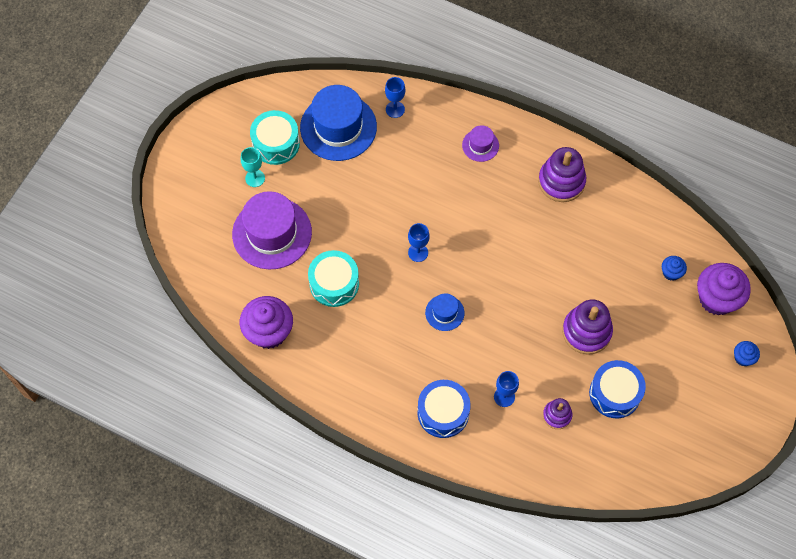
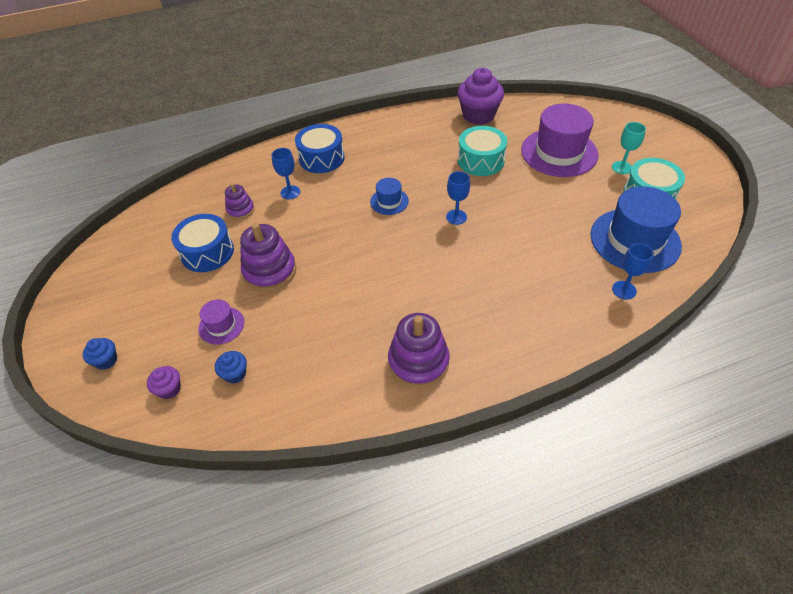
camera: 135 degrees right, 15 degrees down
purple hat [462,125,499,162] -> purple hat moved to [198,299,244,345]
purple cupcake [697,263,751,315] -> purple cupcake [147,366,181,399], size x0.48

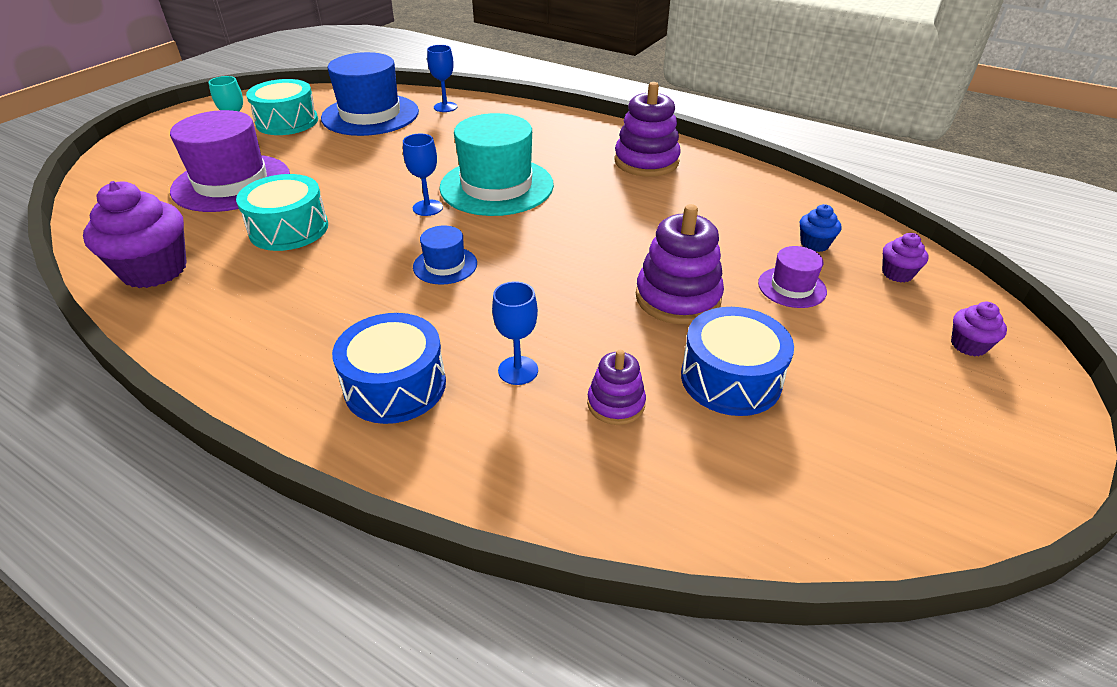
camera: 130 degrees left, 10 degrees down
blue cupcake [83,338,117,370] -> purple cupcake [951,302,1007,356]
none -> turquoise hat [439,113,554,216]

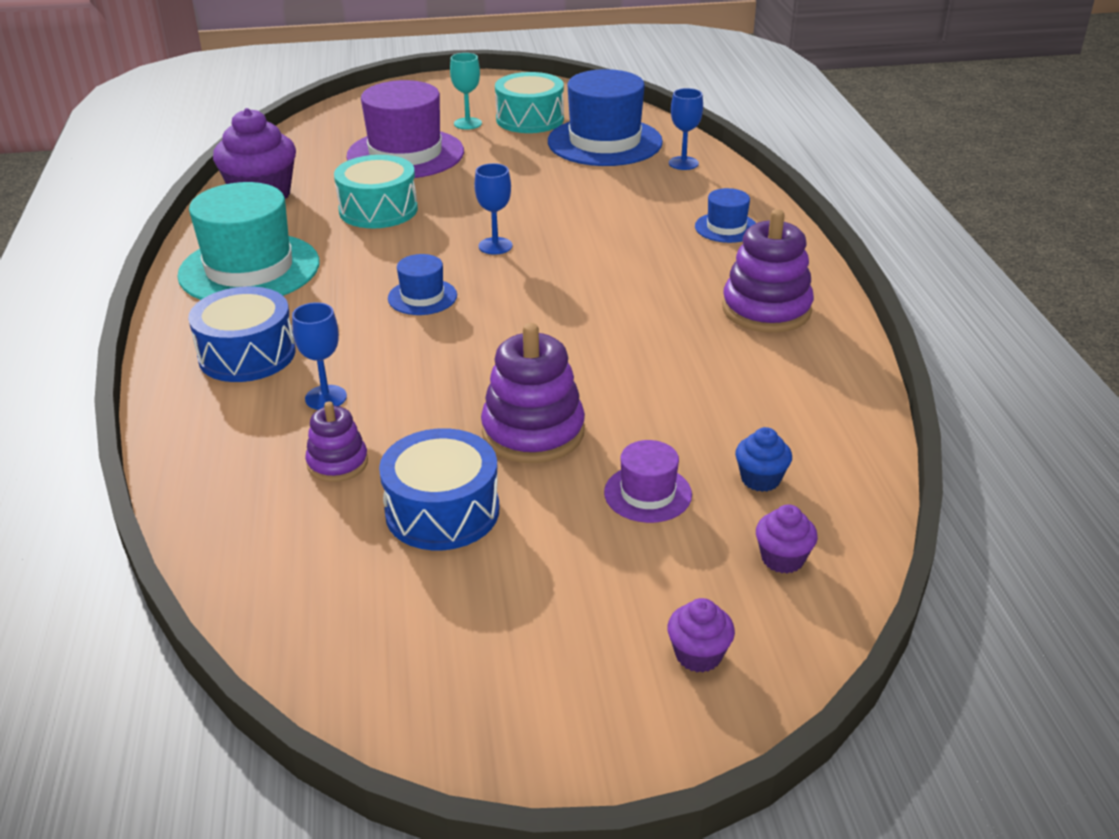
camera: 50 degrees right, 5 degrees down
turquoise hat [439,113,554,216] -> turquoise hat moved to [177,182,319,300]
none -> blue hat [695,188,756,243]

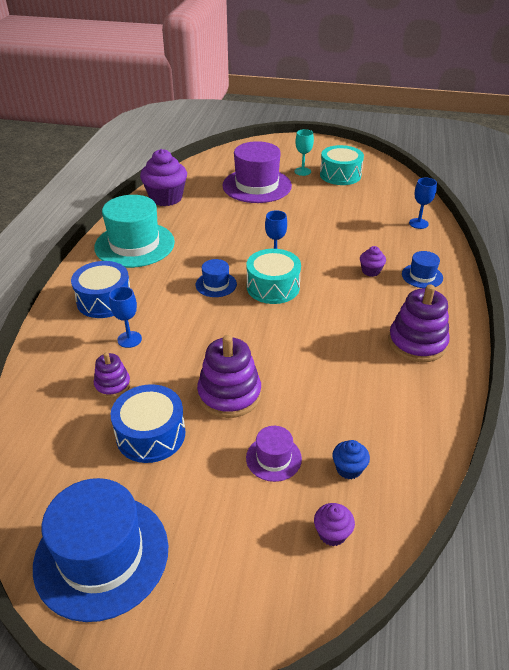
camera: 20 degrees right, 5 degrees up
turquoise drum [334,155,418,228] -> turquoise drum moved to [246,249,301,304]
blue hat [548,69,663,166] -> blue hat moved to [33,478,168,622]
purple cupcake [667,598,735,672] -> purple cupcake moved to [360,246,386,277]

